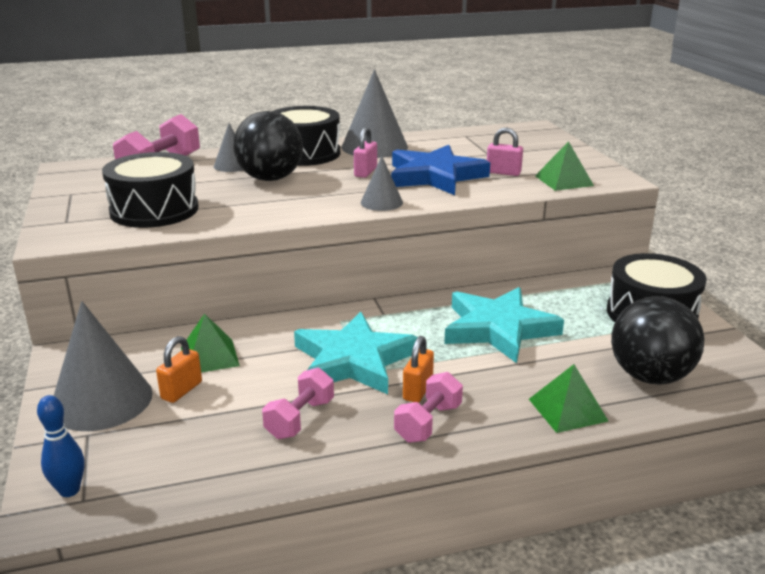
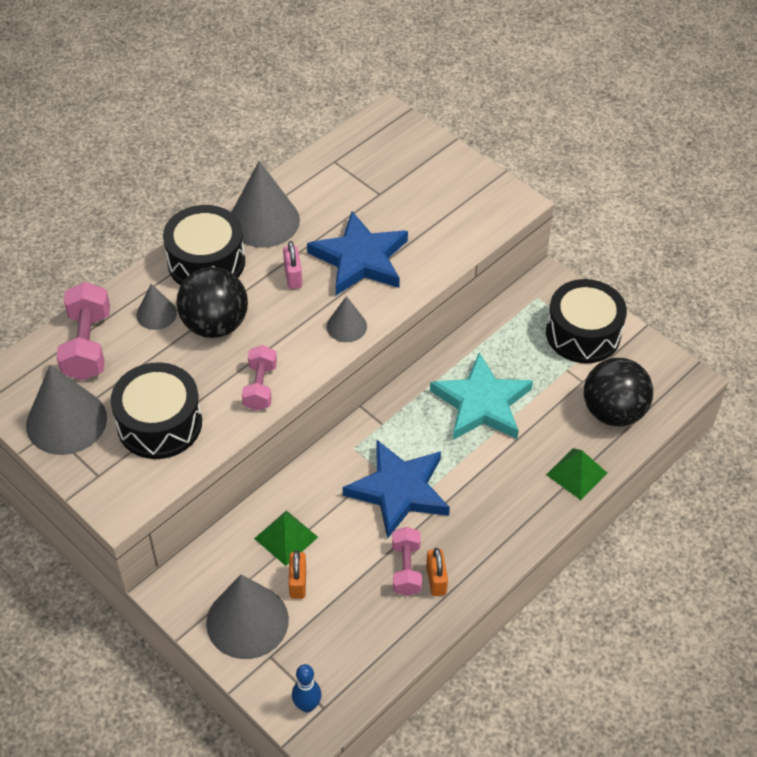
camera: 30 degrees left, 25 degrees up
turquoise star [294,312,418,394] -> blue star [343,439,450,539]
pink dumbbell [394,372,463,443] -> pink dumbbell moved to [242,345,277,411]
orange padlock [403,336,434,403] -> orange padlock moved to [426,548,448,596]
pink padlock [487,128,523,176] -> none
green pyramid [535,141,594,191] -> none
none -> grey cone [26,365,107,455]

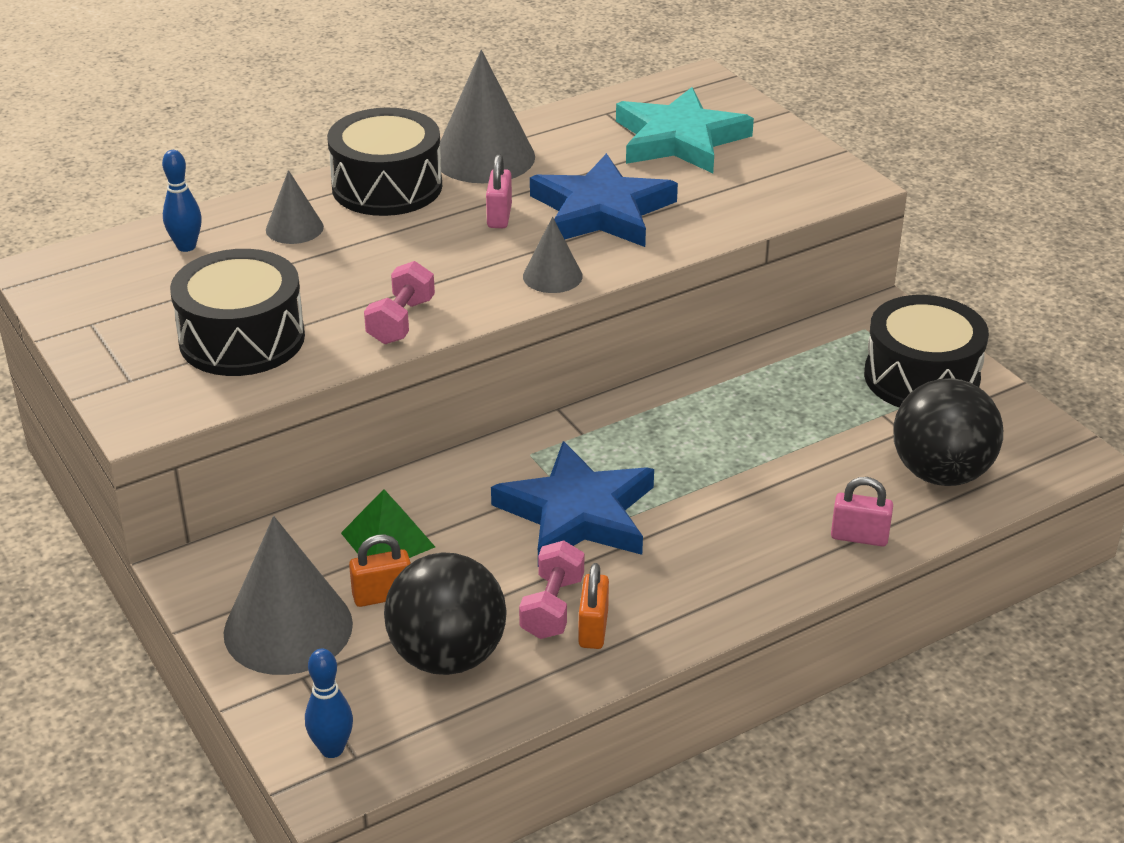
camera: 15 degrees right, 15 degrees down
grey cone [26,365,107,455] -> none
pink dumbbell [56,282,110,380] -> blue bowling pin [162,150,202,252]
black ball [176,267,248,338] -> black ball moved to [384,552,507,675]
orange padlock [289,550,306,599] -> orange padlock turned 60 degrees clockwise [349,534,411,607]
turquoise star [430,352,533,440] -> turquoise star moved to [616,87,754,173]
green pyramid [546,448,607,500] -> pink padlock [831,477,893,546]

